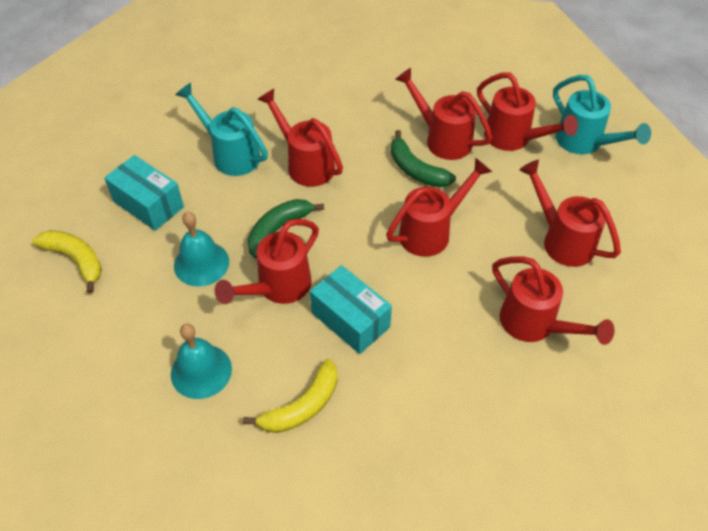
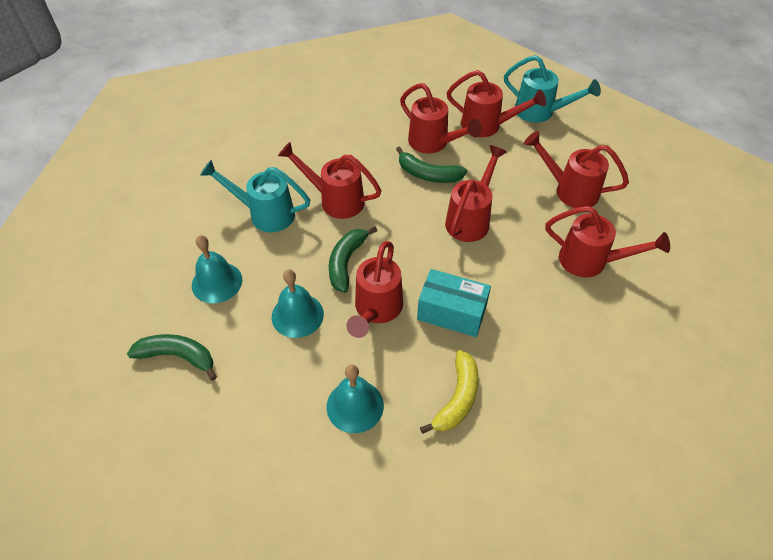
camera: 25 degrees left, 0 degrees up
yellow banana [32,230,102,293] -> green banana [127,334,217,381]
turquoise box [104,155,184,231] -> turquoise bell [192,235,242,303]
red watering can [395,68,492,160] -> red watering can turned 150 degrees counterclockwise [400,83,482,153]

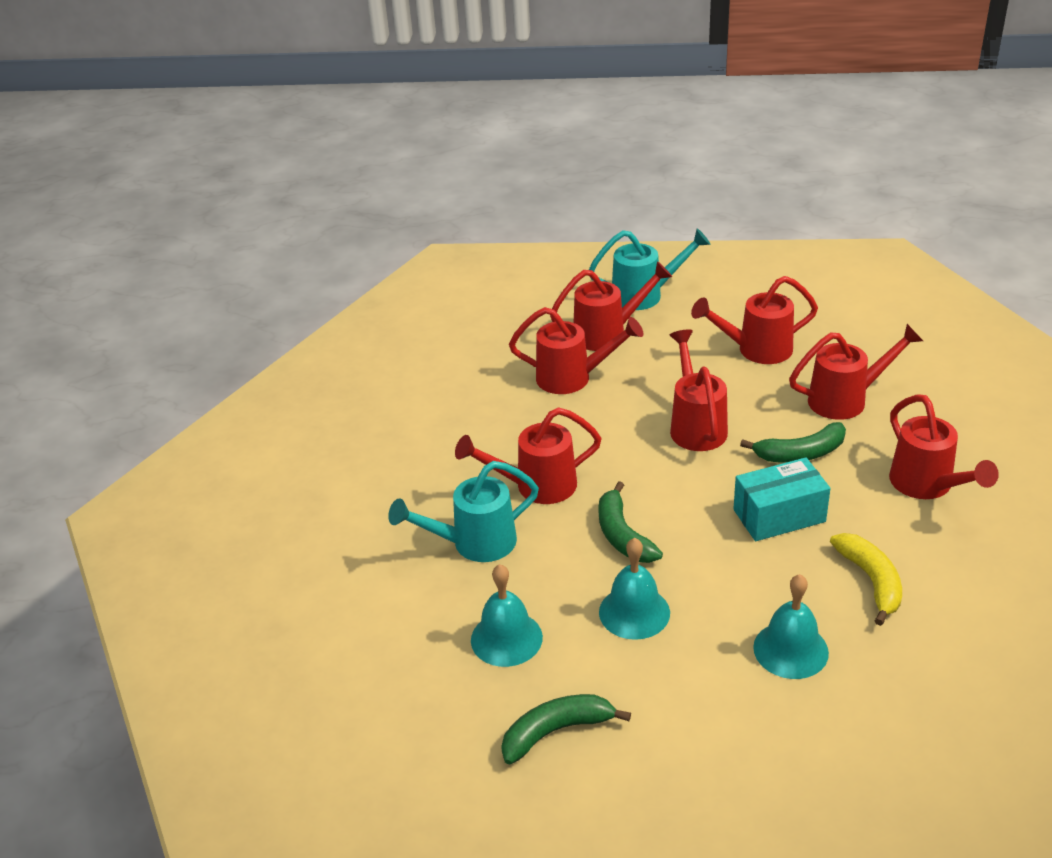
camera: 35 degrees left, 15 degrees down
red watering can [346,241,403,338] -> red watering can moved to [889,394,999,499]
green banana [396,146,467,183] -> green banana moved to [740,422,846,463]

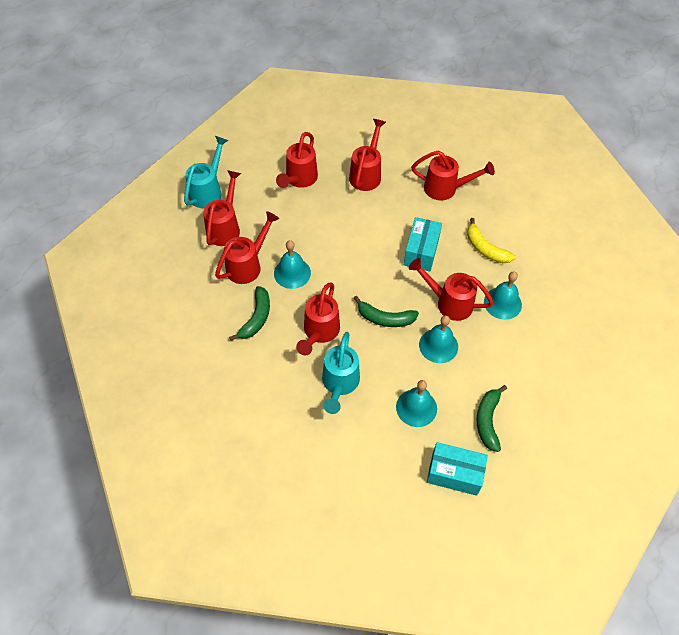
camera: 60 degrees left, 20 degrees up
red watering can [670,329,728,451] -> red watering can moved to [409,258,494,321]
green banana [740,422,846,463] -> green banana moved to [229,286,270,341]
yellow banana [830,533,902,626] -> yellow banana turned 150 degrees counterclockwise [467,218,515,263]
none -> turquoise bell [274,240,311,289]
none -> turquoise box [427,442,488,496]

